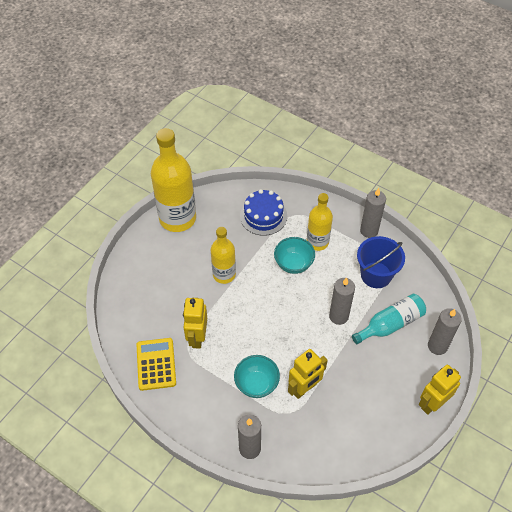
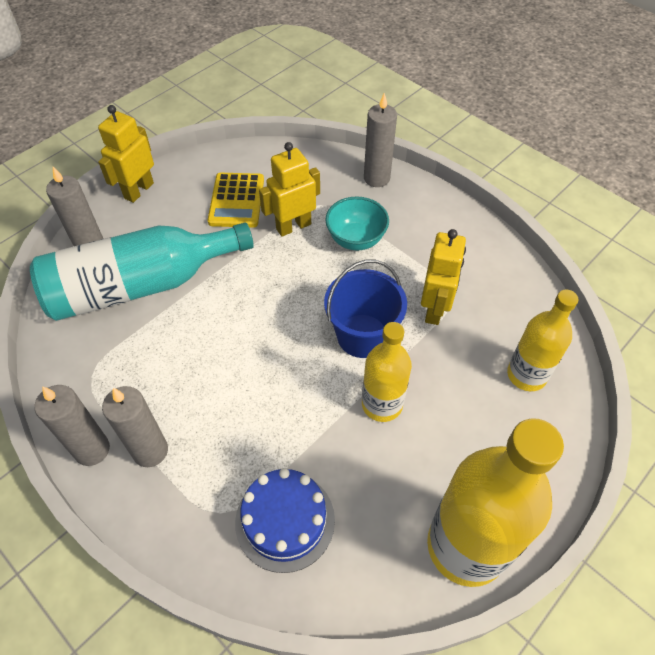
camera: 170 degrees left, 0 degrees up
yellow calculator [136,338,176,391] -> yellow calculator moved to [208,173,264,228]
turquoise bowl [274,237,315,274] -> none
yellow bottle [307,193,333,251] -> yellow bottle moved to [507,289,578,391]
grey candle [329,277,355,325] -> grey candle moved to [102,386,168,467]
turquoise bottle [352,294,426,344] -> turquoise bottle [30,223,254,321], size x1.69
blue bucket [357,236,405,288] -> blue bucket moved to [324,260,407,358]
yellow robot [419,365,461,415] -> yellow robot turned 150 degrees clockwise [98,105,154,203]

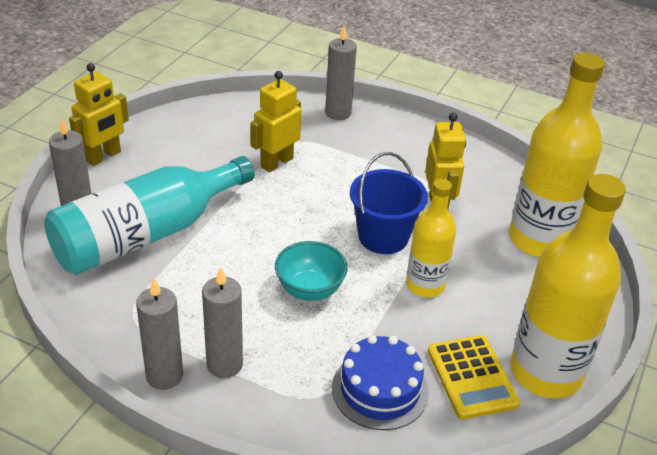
camera: 20 degrees left, 15 degrees down
yellow robot [98,105,154,203] -> yellow robot turned 150 degrees counterclockwise [69,63,129,166]
yellow calculator [208,173,264,228] -> yellow calculator moved to [428,335,520,420]
turquoise bowl [325,197,389,250] -> turquoise bowl moved to [275,241,348,301]
yellow bottle [507,289,578,391] -> yellow bottle [509,52,605,257], size x1.69

